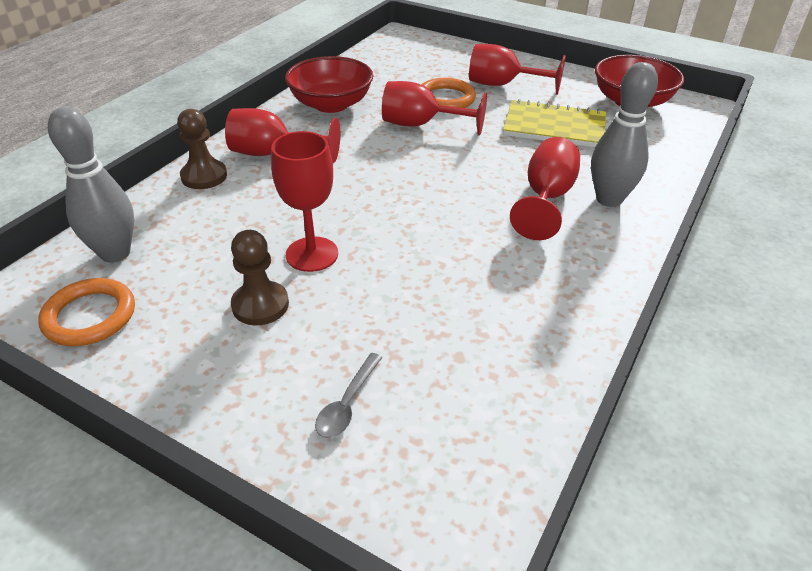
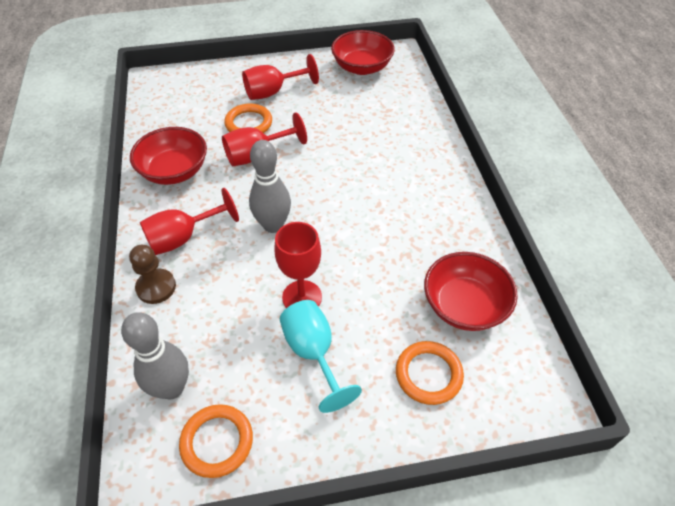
camera: 40 degrees left, 10 degrees up
brown pawn [231,230,289,325] -> turquoise goblet [280,300,362,413]
grey spoon [315,353,383,438] -> orange ring [396,341,464,405]
yellow notebook [503,99,606,147] -> none
red goblet [510,137,580,240] -> none
grey bowling pin [591,62,658,207] -> grey bowling pin moved to [249,140,291,233]
none -> red bowl [424,252,518,331]

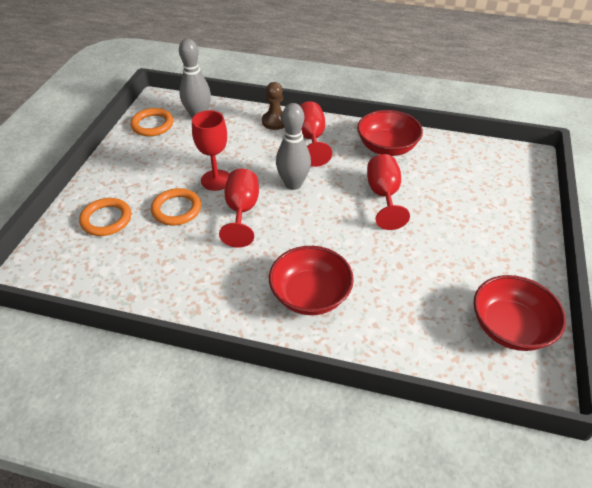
camera: 115 degrees right, 5 degrees down
orange ring [224,103,272,133] -> orange ring moved to [151,188,201,225]
red goblet [242,54,319,100] -> red goblet moved to [219,169,259,248]
turquoise goblet [280,300,362,413] -> none
red bowl [424,252,518,331] -> red bowl moved to [269,246,354,315]

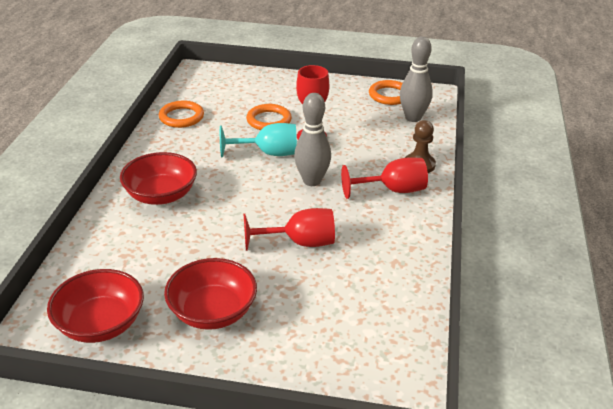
camera: 85 degrees right, 10 degrees down
orange ring [79,198,131,236] -> orange ring moved to [159,101,204,128]
red goblet [219,169,259,248] -> turquoise goblet [220,123,297,157]
red bowl [357,110,423,156] -> red bowl moved to [164,258,257,330]

